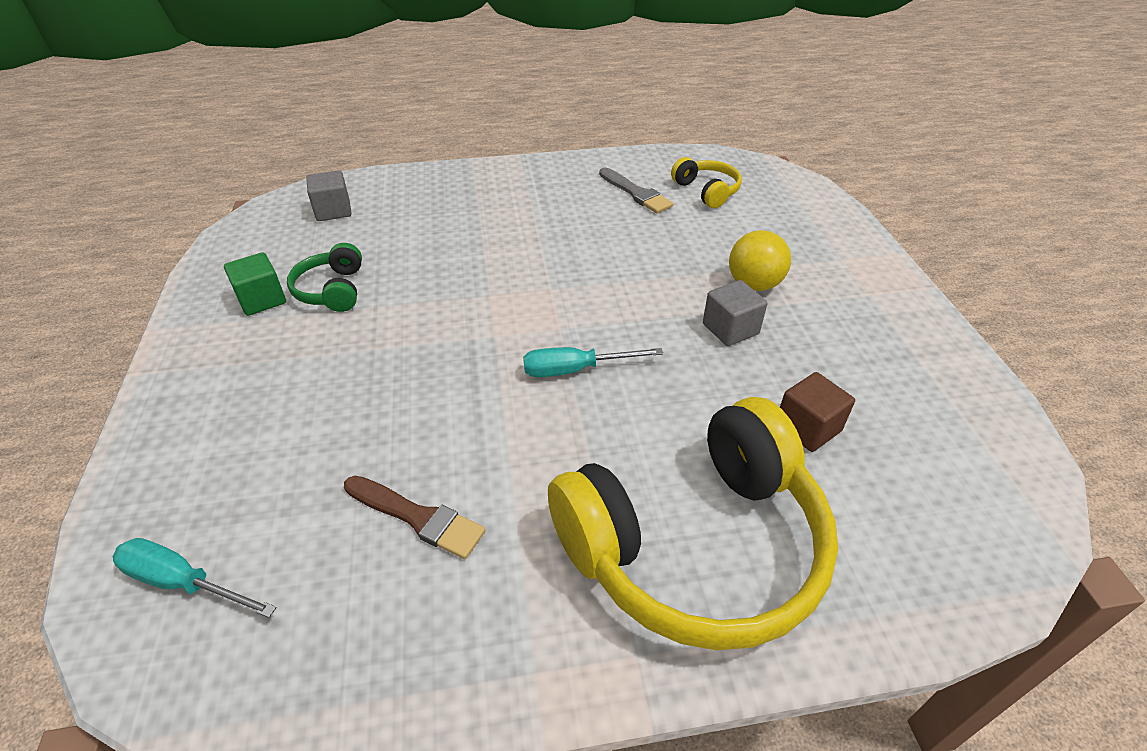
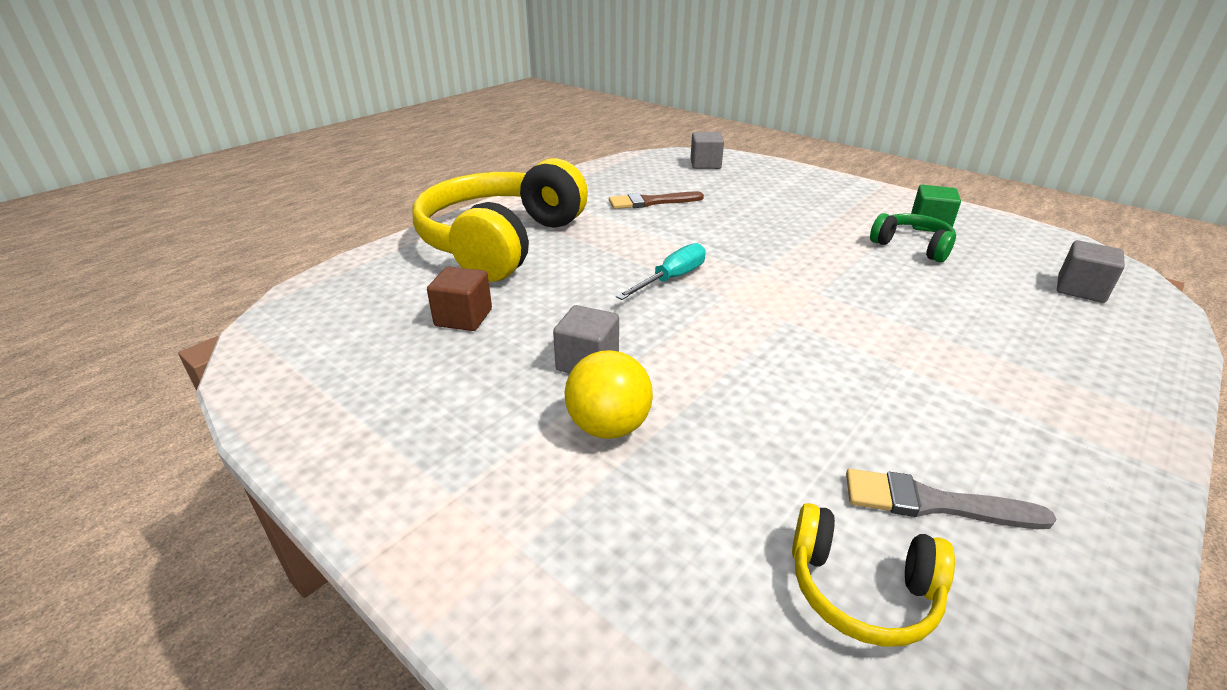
camera: 140 degrees right, 10 degrees down
turquoise screwdriver [113,538,277,618] -> grey cube [690,132,724,169]

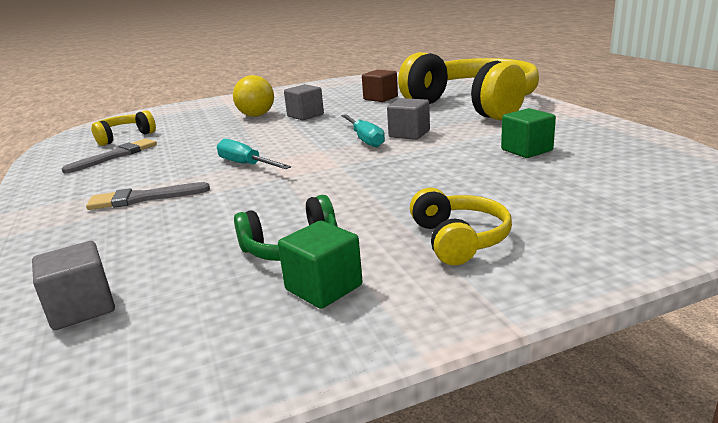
camera: 120 degrees right, 10 degrees down
brown brush [609,192,704,209] -> green cube [501,108,556,158]
grey cube [690,132,724,169] -> grey cube moved to [387,98,430,140]
none -> grey brush [86,182,210,210]
none -> turquoise screwdriver [217,139,291,169]
none -> yellow headphones [410,188,512,265]

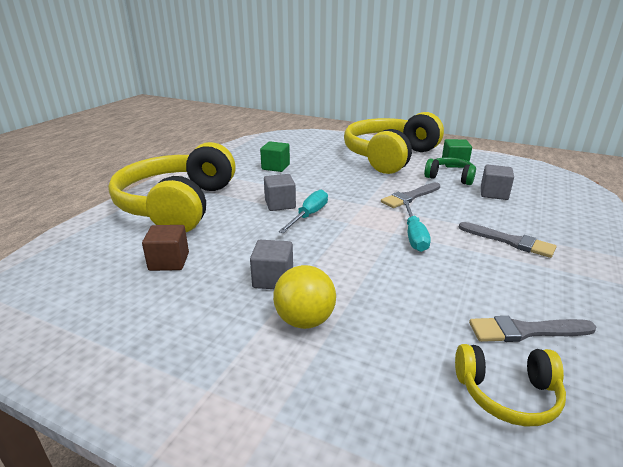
camera: 135 degrees left, 5 degrees up
grey cube [32,241,115,330] -> grey cube moved to [481,164,514,200]
yellow headphones [410,188,512,265] -> yellow headphones [344,112,444,174], size x2.24
none -> grey brush [381,182,440,208]

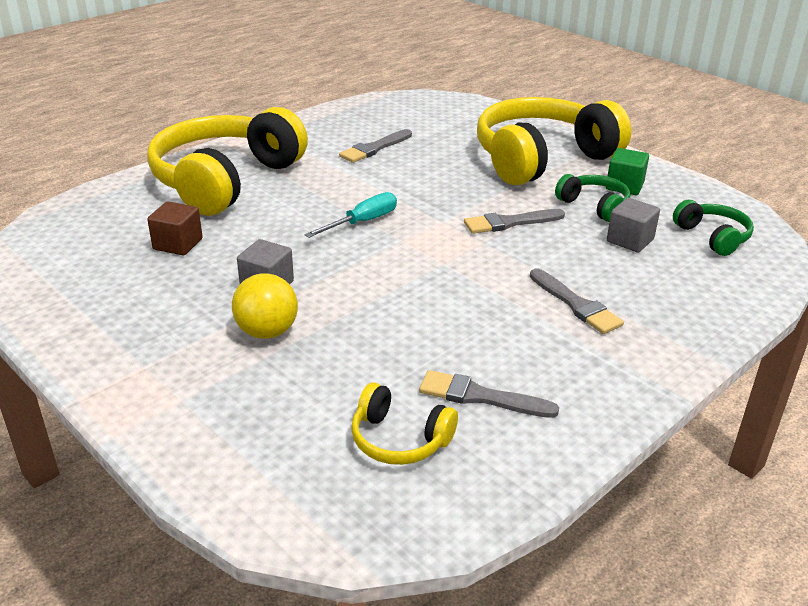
camera: 20 degrees right, 5 degrees up
green cube [260,141,290,172] -> grey brush [339,129,412,163]
grey cube [264,174,296,211] -> none
turquoise screwdriver [403,201,431,252] -> none
none -> green headphones [673,200,754,256]

